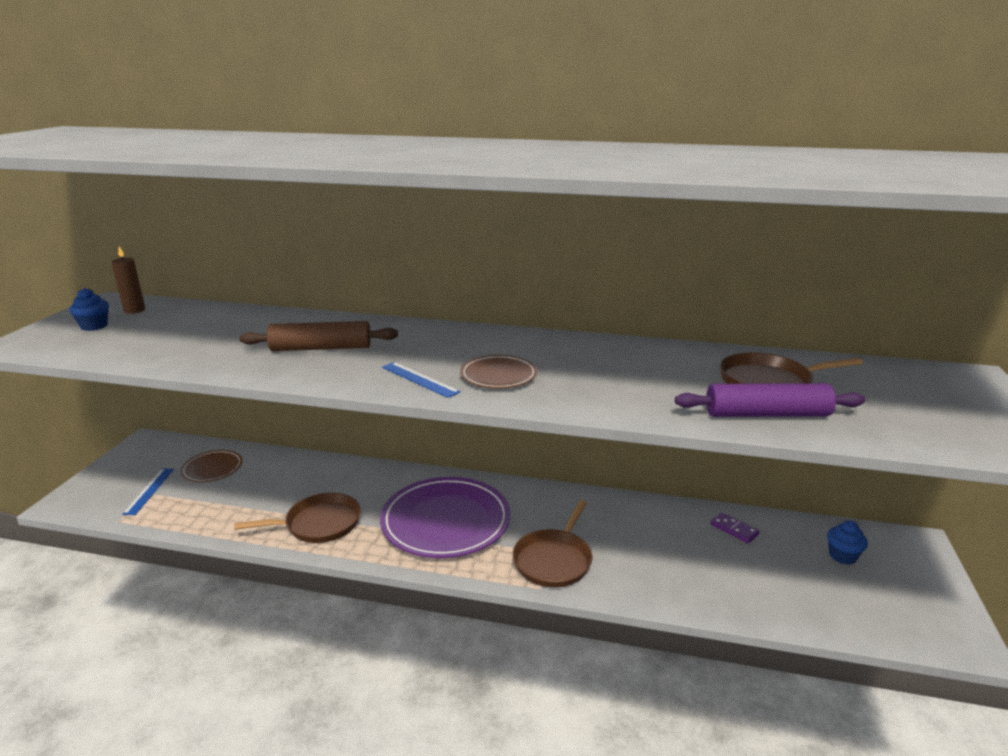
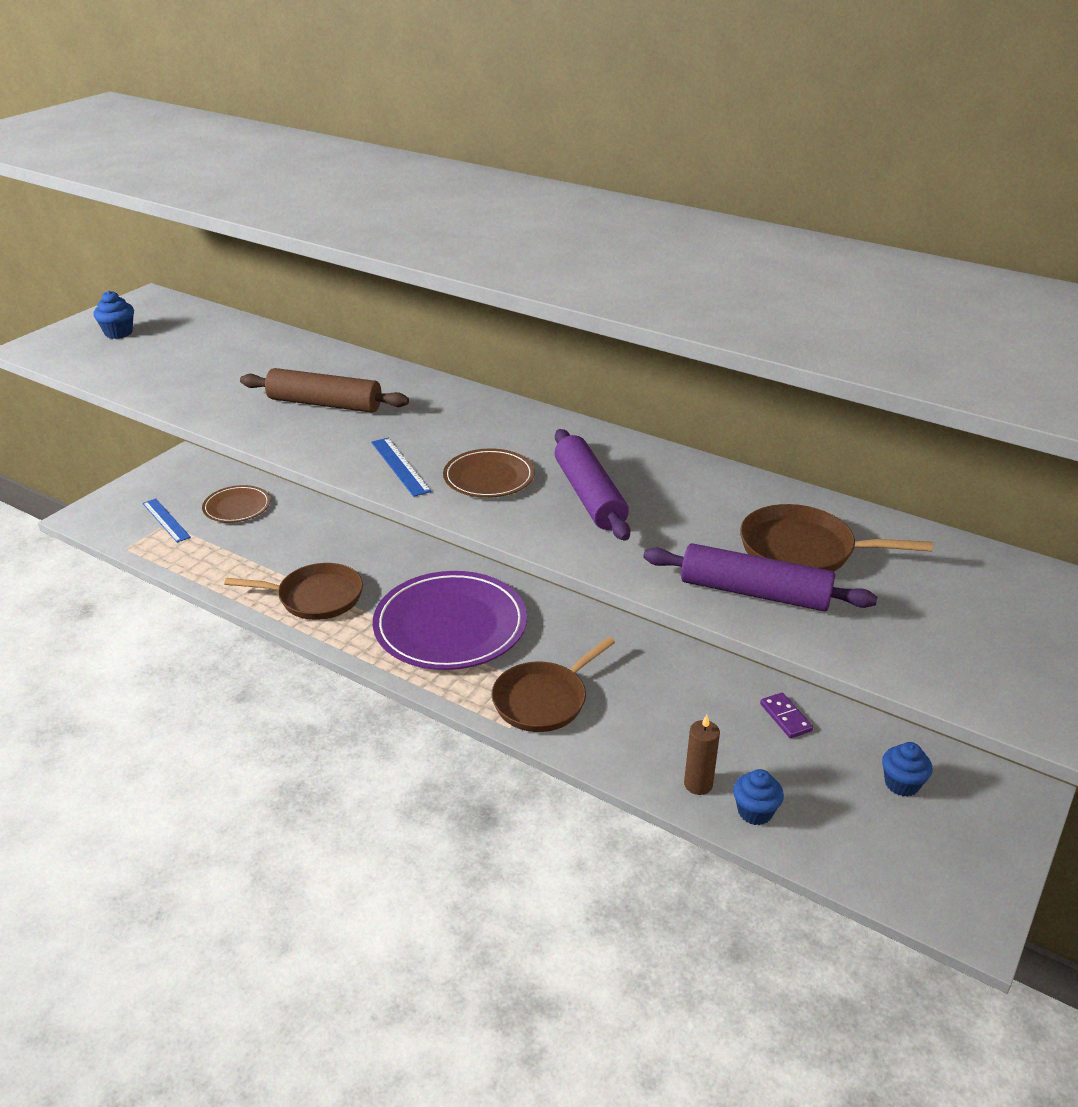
camera: 20 degrees right, 10 degrees up
brown candle [112,246,145,314] -> brown candle moved to [684,715,720,795]
blue ruler [122,469,174,515] -> blue ruler turned 60 degrees counterclockwise [143,498,191,543]
none -> purple rolling pin [555,429,631,541]
none -> blue cupcake [733,769,784,825]

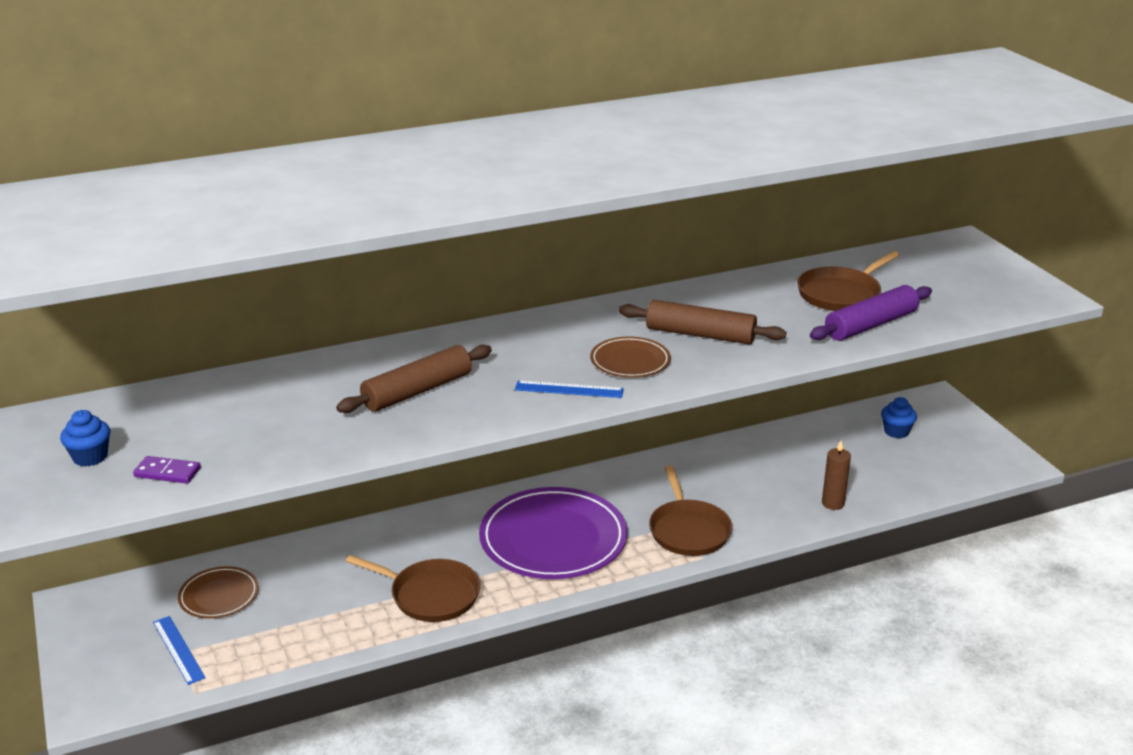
camera: 55 degrees left, 5 degrees down
blue ruler [143,498,191,543] -> blue ruler turned 60 degrees clockwise [153,616,206,685]
brown pan [224,563,363,620] -> brown pan turned 75 degrees clockwise [346,555,480,622]
purple rolling pin [555,429,631,541] -> brown rolling pin [619,300,786,345]
blue cupcake [733,769,784,825] -> none
purple domino [760,693,813,738] -> purple domino moved to [133,456,201,484]

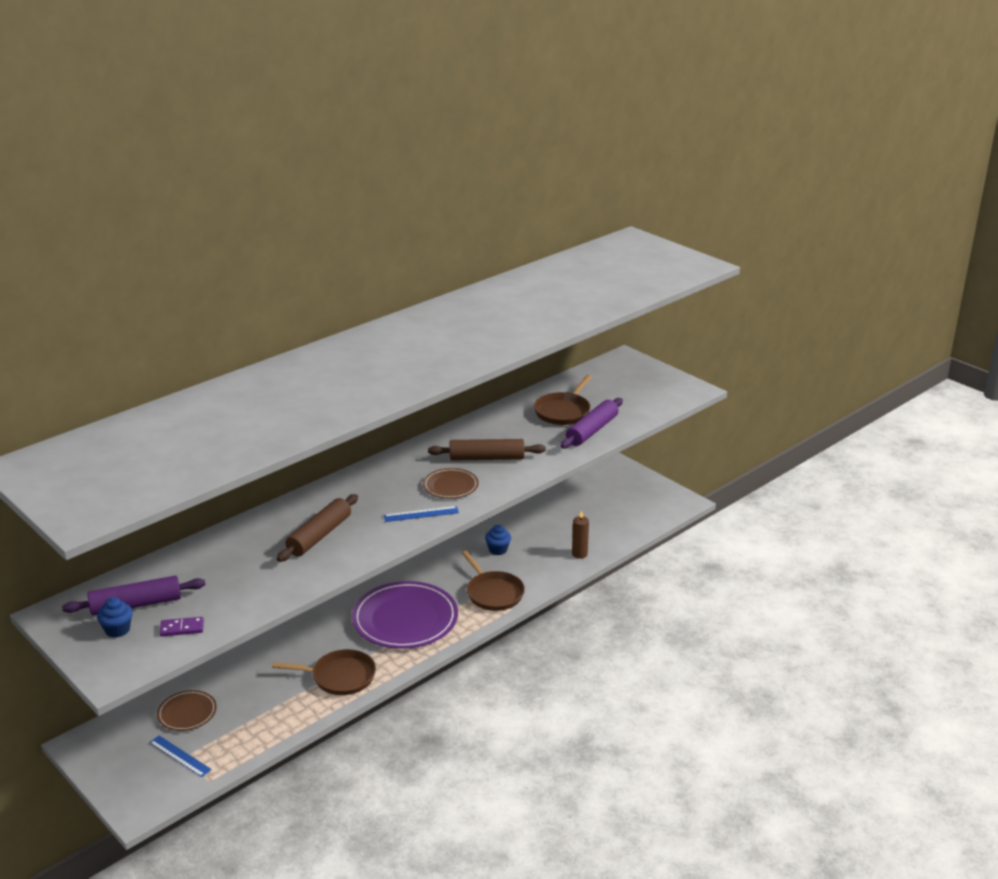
camera: 20 degrees left, 0 degrees up
blue cupcake [881,397,917,438] -> blue cupcake moved to [485,525,511,555]
none -> purple rolling pin [62,576,205,616]

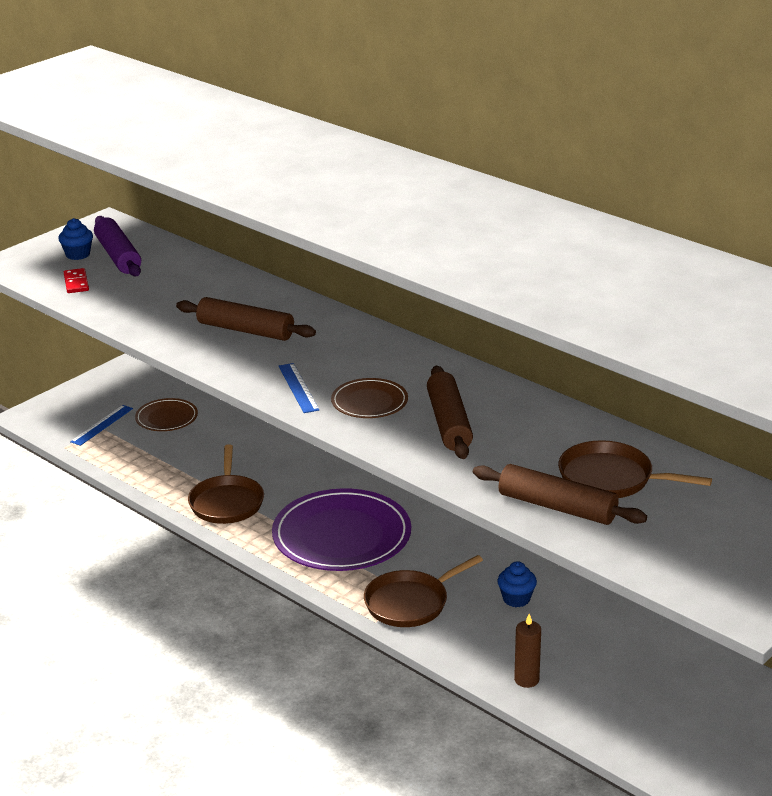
camera: 85 degrees right, 0 degrees up
purple domino [160,617,204,636] -> red domino [64,268,89,293]
purple rolling pin [561,398,623,449] -> brown rolling pin [473,464,647,525]

